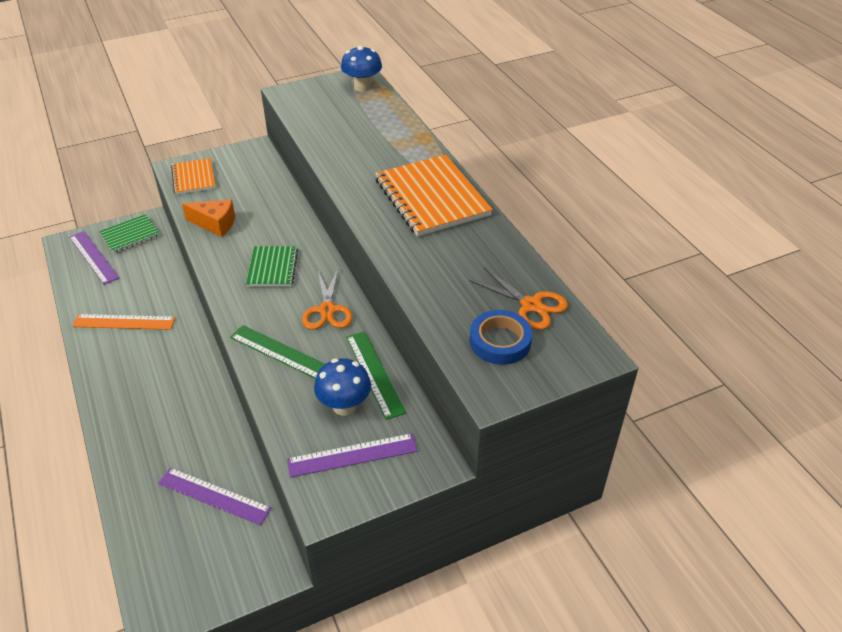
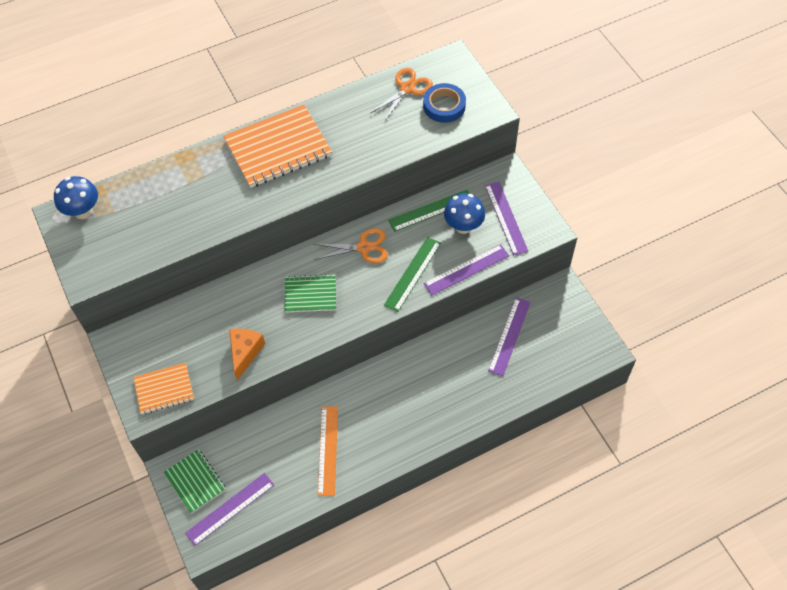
camera: 90 degrees left, 15 degrees up
none -> purple ruler [424,244,509,295]

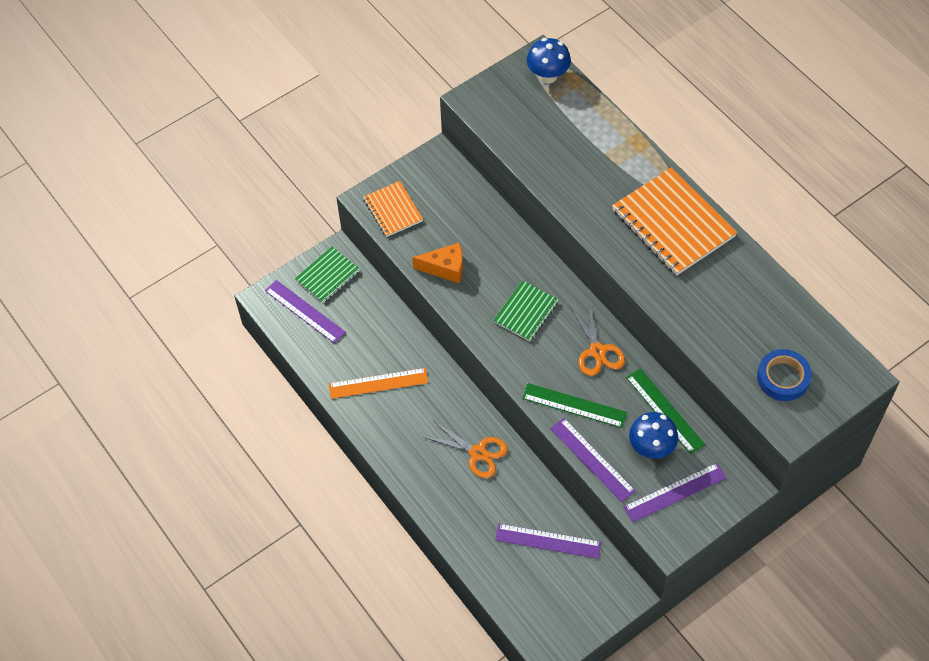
camera: 80 degrees right, 0 degrees up
green notebook [285,274,336,312] -> green notebook turned 45 degrees clockwise [493,280,559,341]
orange scissors [370,68,433,122] -> orange scissors moved to [424,421,508,478]

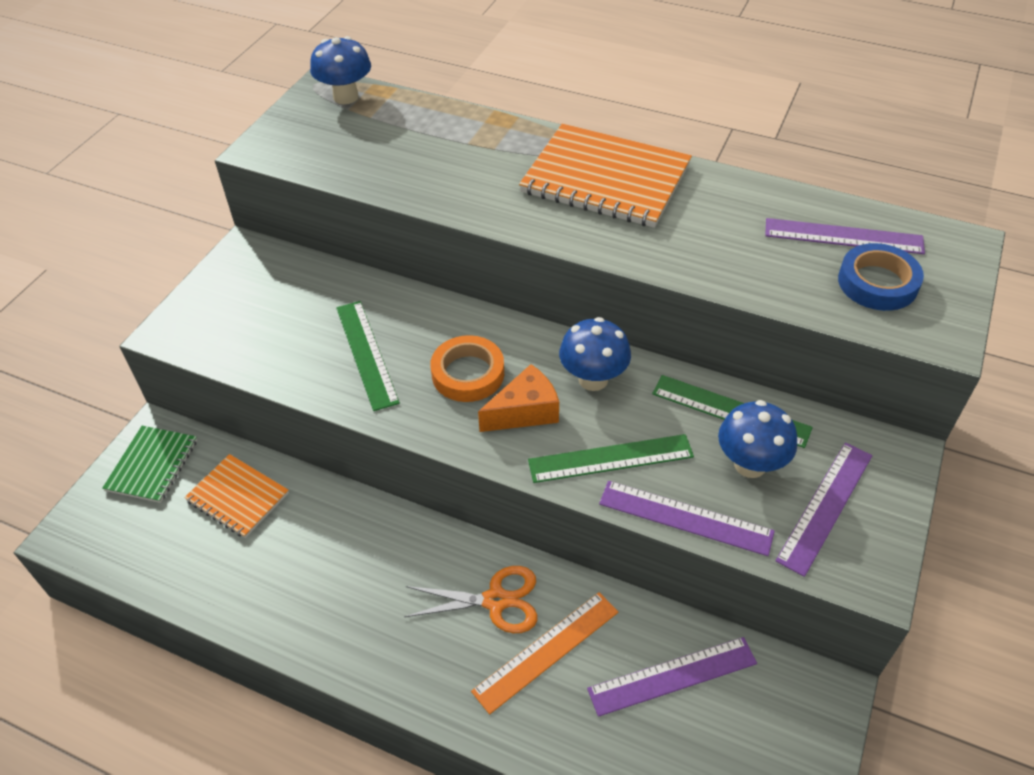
camera: 30 degrees left, 10 degrees down
purple ruler [265,280,346,344] -> purple ruler moved to [765,218,925,254]
orange ruler [329,368,428,399] -> orange ruler moved to [471,592,618,714]
orange notebook [363,181,423,237] -> orange notebook moved to [184,454,289,538]
orange cheese [412,243,463,284] -> orange cheese moved to [478,364,559,432]
green notebook [493,280,559,341] -> orange tape [430,335,504,402]
orange scissors [570,301,625,376] -> blue mushroom [559,317,631,391]
none -> green ruler [336,301,400,411]

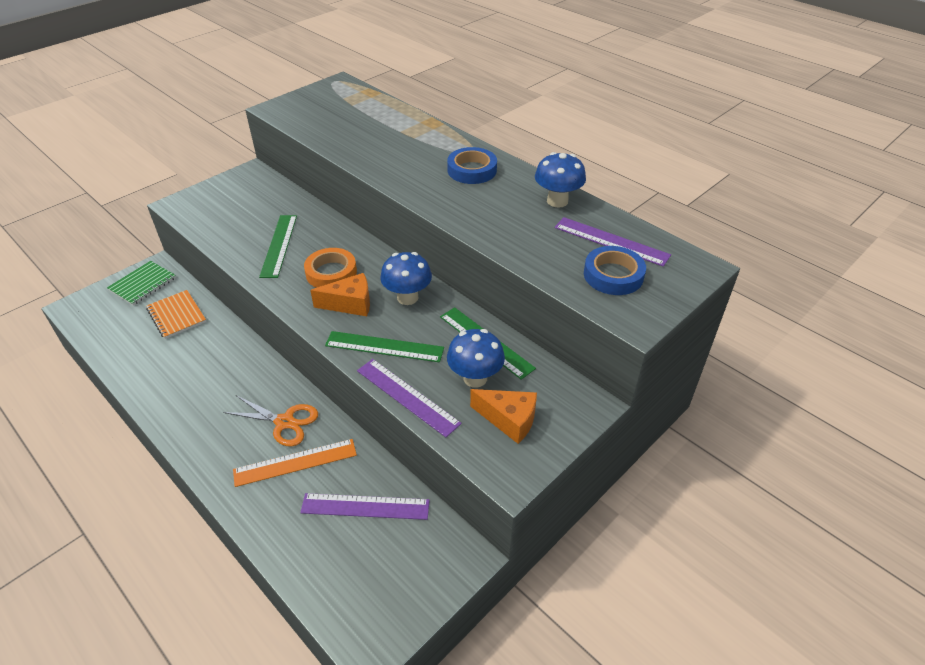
camera: 20 degrees right, 5 degrees down
blue mushroom [310,36,371,104] -> blue mushroom moved to [535,152,586,208]
orange notebook [519,124,692,228] -> blue tape [447,147,497,184]
purple ruler [776,442,872,577] -> orange cheese [470,389,537,444]

